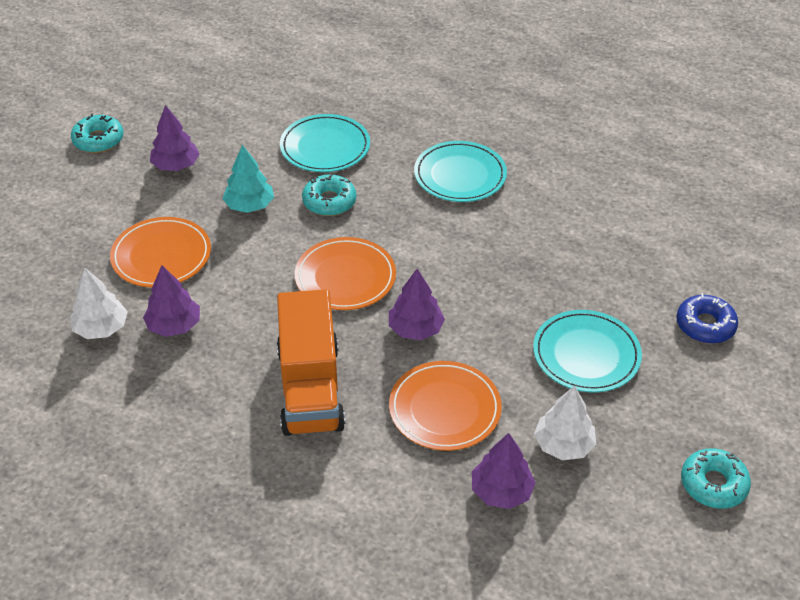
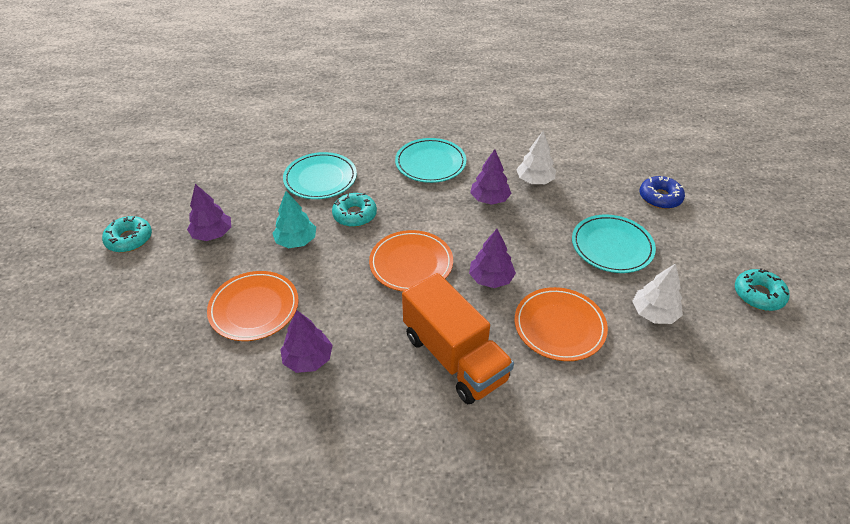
camera: 30 degrees left, 0 degrees up
white tree [70,268,128,339] -> white tree moved to [516,131,556,184]
purple tree [472,433,536,509] -> purple tree moved to [470,149,512,205]

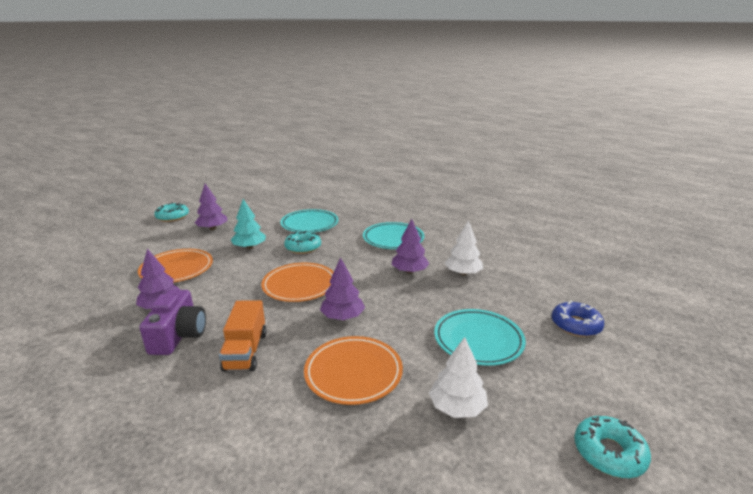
camera: 35 degrees right, 20 degrees down
orange truck [402,273,514,404] -> orange truck [219,300,267,372], size x0.63
none -> purple camera [140,290,206,355]

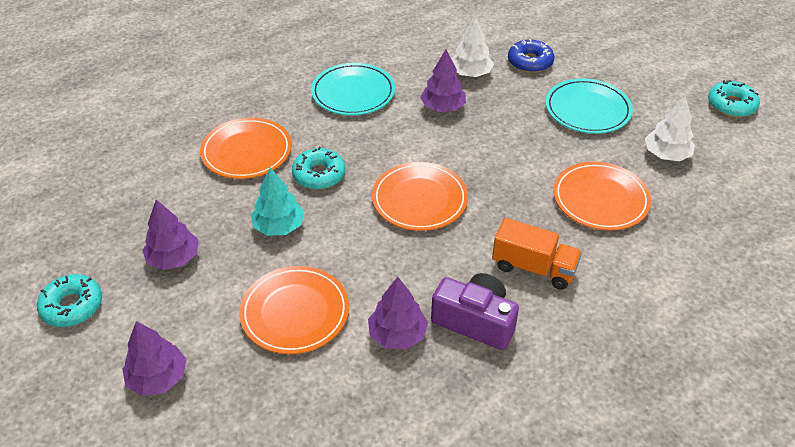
camera: 65 degrees left, 20 degrees up
turquoise plate [280,209,339,233] -> orange plate [200,118,292,179]
purple tree [320,257,365,320] -> purple tree moved to [122,321,187,396]
blue donut [552,300,604,337] -> blue donut moved to [508,39,554,73]

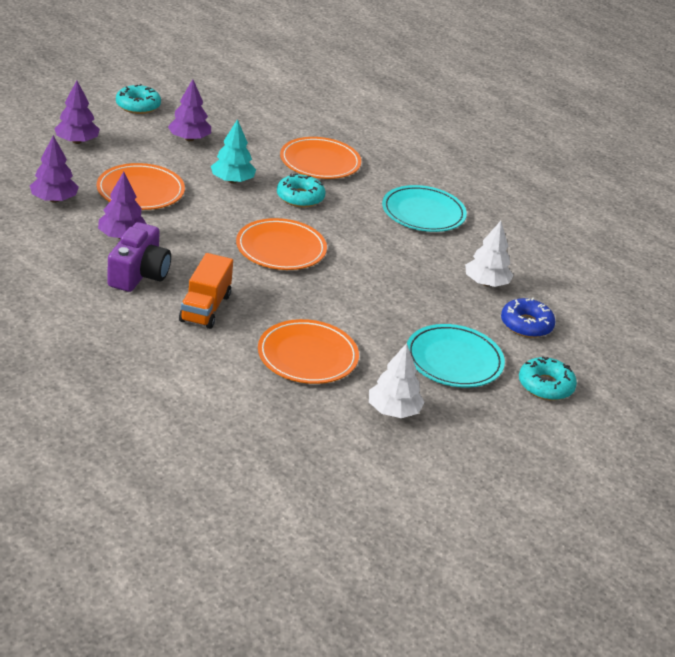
camera: 75 degrees right, 10 degrees down
purple tree [420,50,466,112] -> purple tree moved to [30,135,79,203]
turquoise donut [708,80,760,117] -> turquoise donut moved to [519,357,577,400]

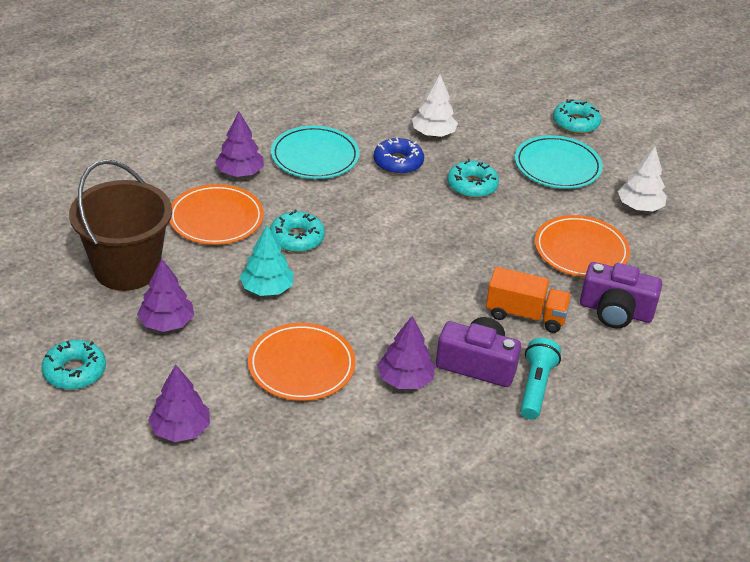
camera: 85 degrees left, 5 degrees up
purple tree [30,135,79,203] -> purple tree moved to [215,112,264,177]
orange plate [236,218,327,270] -> none
blue donut [501,298,555,338] -> blue donut moved to [374,138,424,175]
none -> brown bucket [69,160,172,291]
none -> turquoise donut [447,159,499,198]
none -> turquoise flashlight [520,338,561,419]
none -> purple camera [580,262,662,328]

